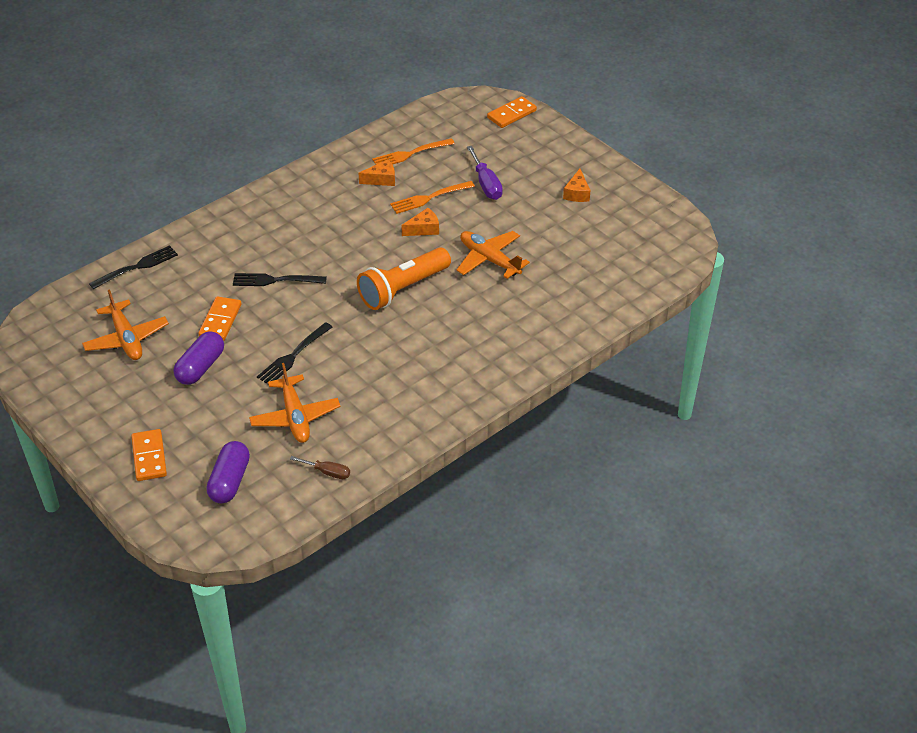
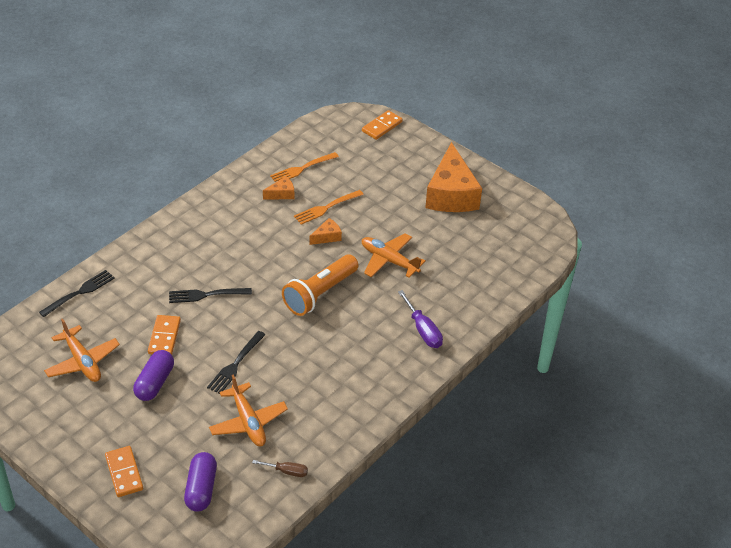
camera: 10 degrees left, 0 degrees up
purple screwdriver [467,146,503,200] -> purple screwdriver moved to [398,290,443,348]
orange cheese [563,169,590,202] -> orange cheese [425,142,482,212], size x2.36

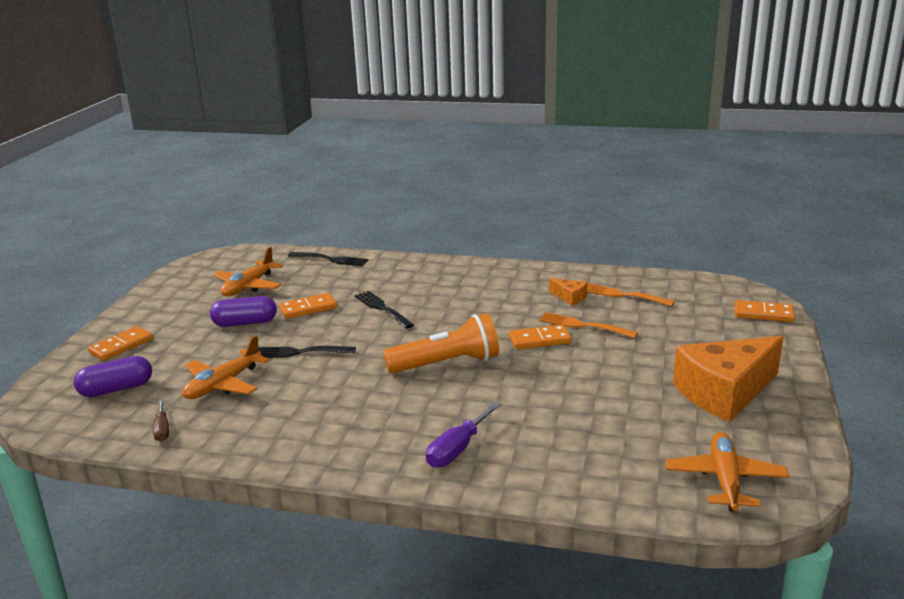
camera: 65 degrees right, 20 degrees down
orange flashlight [282,254,359,316] -> orange flashlight turned 150 degrees clockwise [383,313,499,374]
orange cheese [309,218,342,245] -> orange domino [509,325,572,349]
orange plane [362,233,426,278] -> orange plane moved to [666,432,789,511]

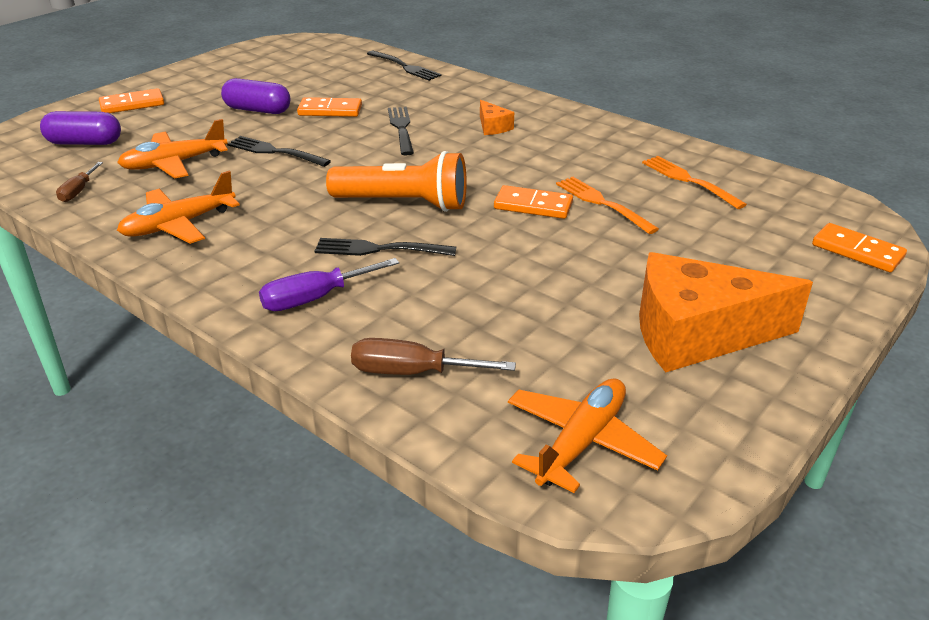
camera: 25 degrees right, 10 degrees up
orange plane [213,247,283,296] -> orange plane moved to [117,171,240,244]
orange cheese [549,278,587,306] -> orange cheese moved to [480,100,514,135]
none -> black fork [314,238,456,256]
none -> brown screwdriver [351,338,516,375]

